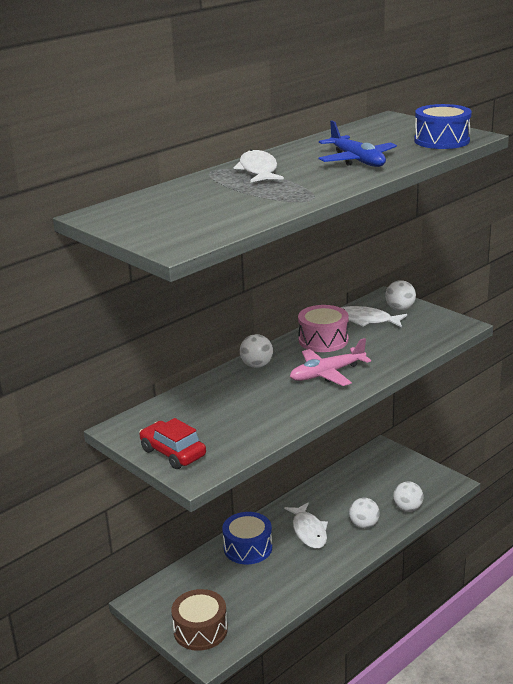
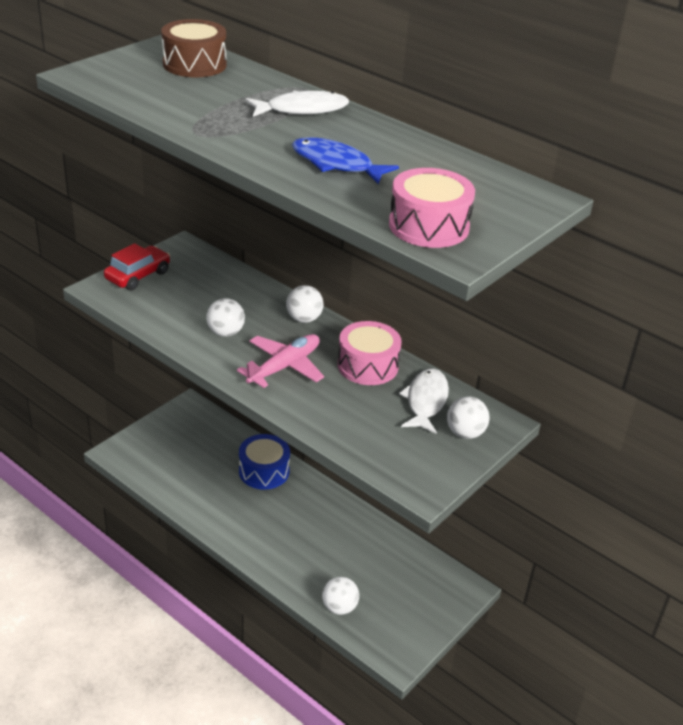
camera: 80 degrees right, 10 degrees up
brown drum [171,589,228,651] -> brown drum moved to [161,19,227,77]
white fish [284,503,328,549] -> none
pink plane [290,338,371,386] -> pink plane turned 75 degrees clockwise [237,334,324,388]
blue plane [319,121,397,167] -> blue fish [292,137,399,184]
white ball [349,498,380,529] -> white ball moved to [206,298,245,337]
blue drum [414,104,472,149] -> pink drum [389,168,475,248]

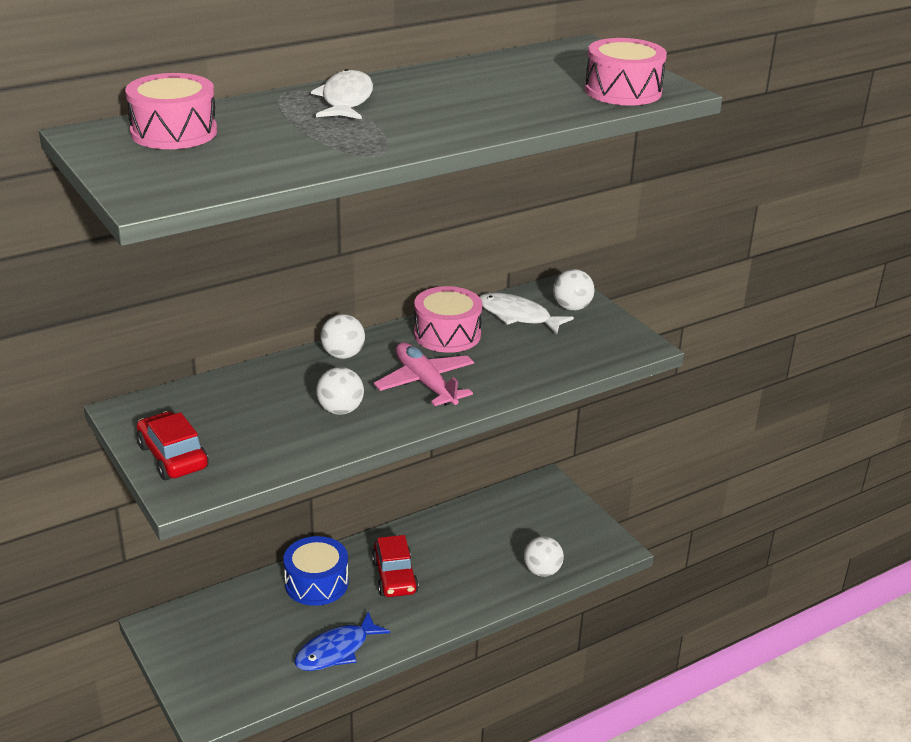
camera: 70 degrees left, 5 degrees down
brown drum [161,19,227,77] -> pink drum [125,73,217,149]
blue fish [292,137,399,184] -> blue fish moved to [294,612,390,671]
none -> red car [372,535,419,597]

